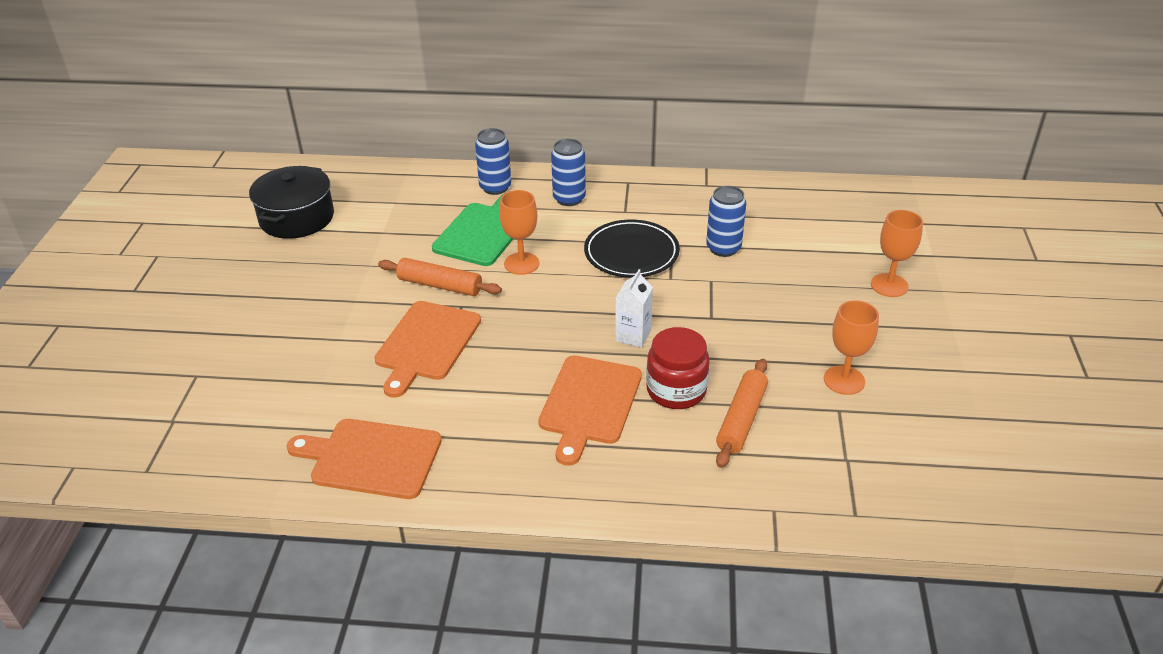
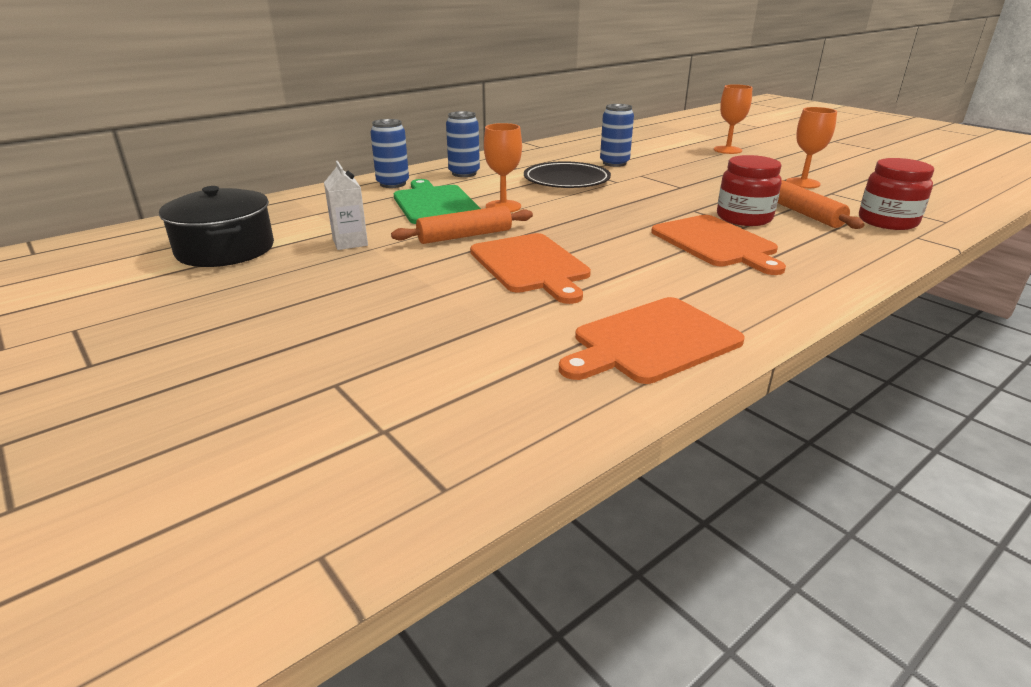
camera: 45 degrees left, 10 degrees down
white carton [615,269,653,348] -> white carton moved to [324,161,368,250]
none -> red jar [859,158,934,230]

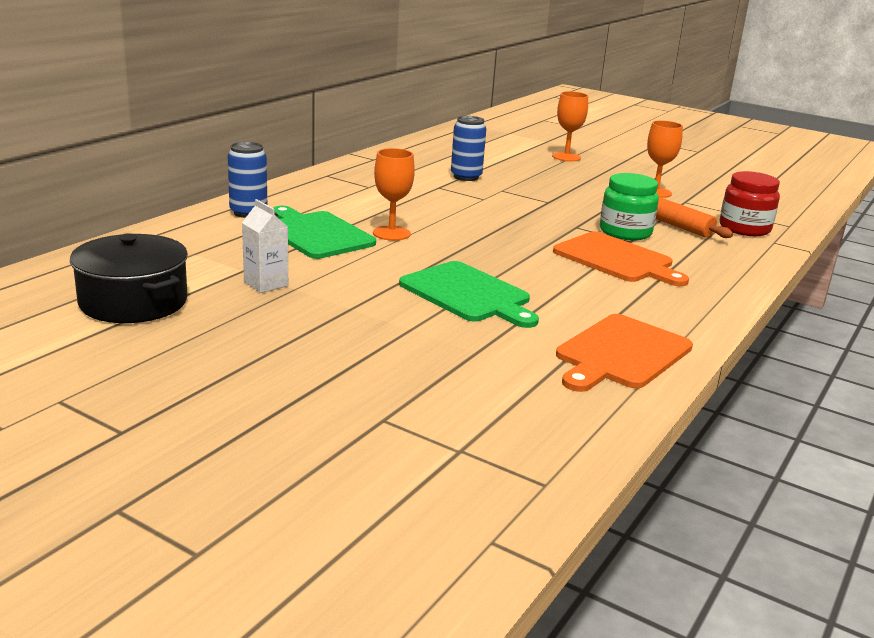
camera: 20 degrees left, 5 degrees down
orange rolling pin [391,206,533,244] -> none
blue can [446,111,480,177] -> none
orange cutting board [470,233,591,304] -> green cutting board [399,261,539,328]
black plate [524,161,611,188] -> none
red jar [717,155,782,226] -> green jar [600,173,659,240]

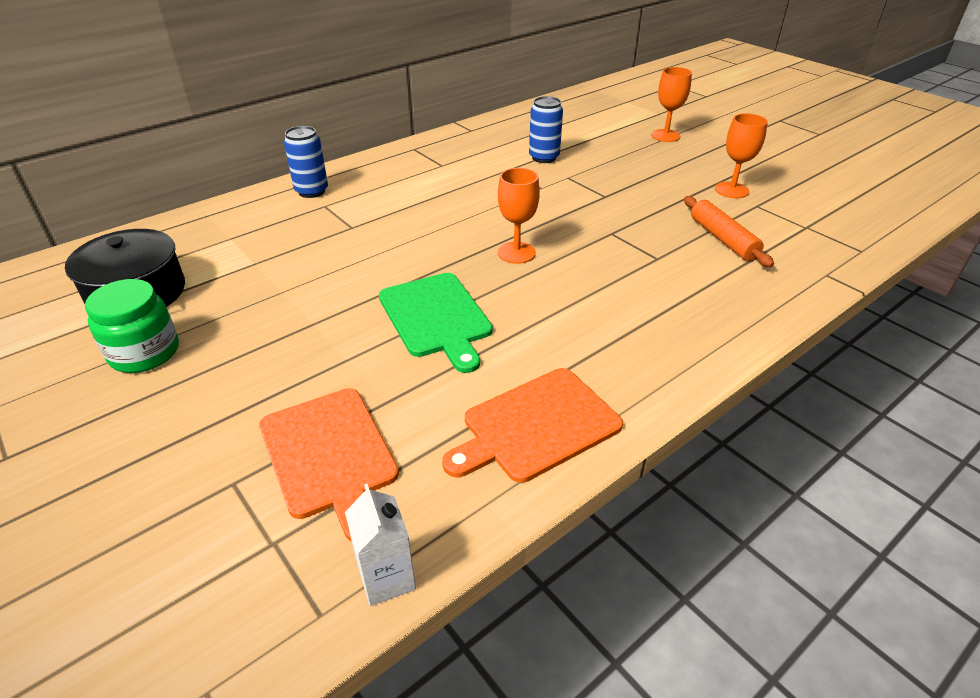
camera: 20 degrees right, 15 degrees up
white carton [242,199,288,293] -> white carton moved to [345,484,416,606]
green cutting board [273,206,376,259] -> none
orange goblet [373,148,415,241] -> orange goblet moved to [498,168,540,264]
orange cutting board [553,232,689,286] -> orange cutting board moved to [259,388,399,542]
green jar [600,173,659,240] -> green jar moved to [85,279,179,373]
red jar [720,171,780,236] -> none

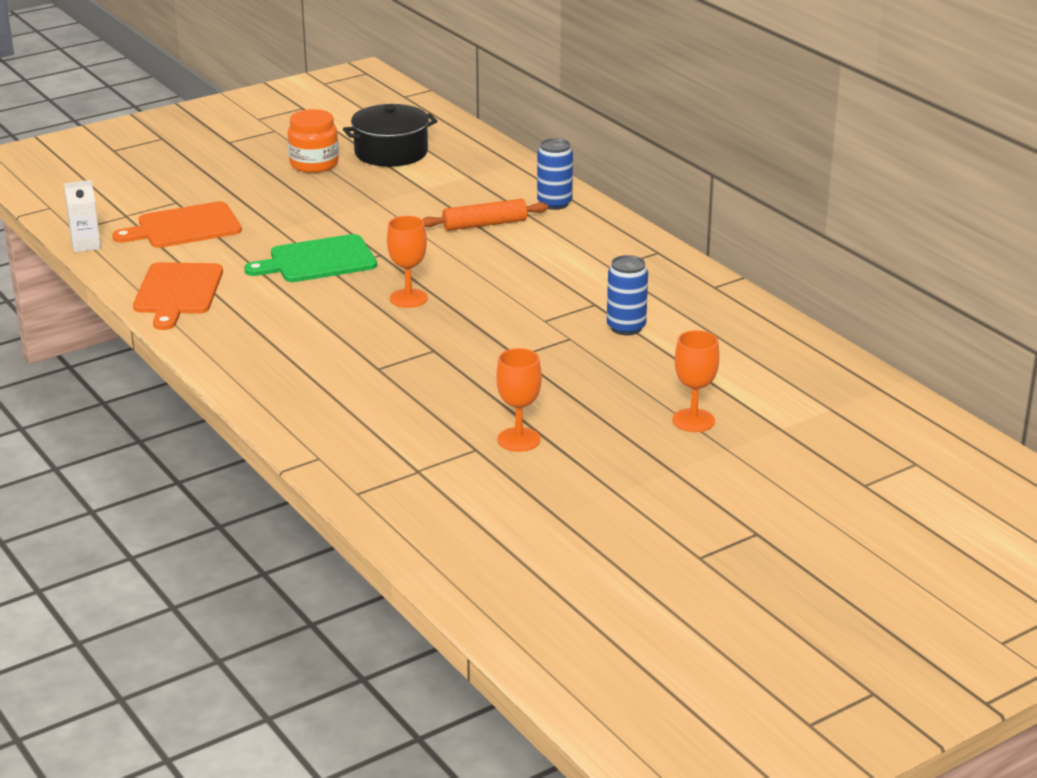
camera: 95 degrees right, 10 degrees down
green jar [85,279,179,373] -> orange jar [288,109,339,173]
orange cutting board [442,368,623,483] -> orange cutting board turned 150 degrees counterclockwise [133,262,223,330]
orange rolling pin [684,196,774,267] -> orange rolling pin moved to [422,199,548,231]

